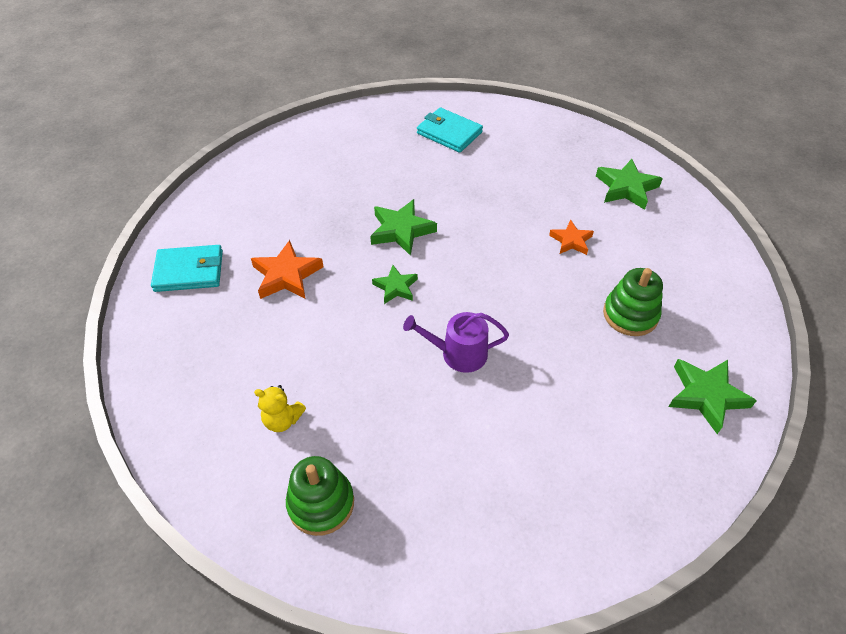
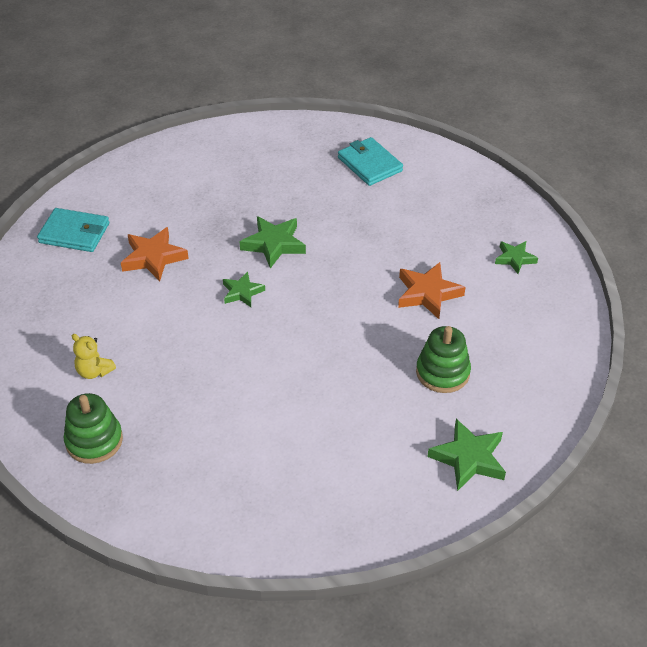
camera: 20 degrees right, 5 degrees down
purple watering can [403,312,509,373] -> none
orange star [549,220,594,255] -> orange star [398,262,465,319], size x1.57
green star [596,159,663,210] -> green star [495,241,538,274], size x0.64

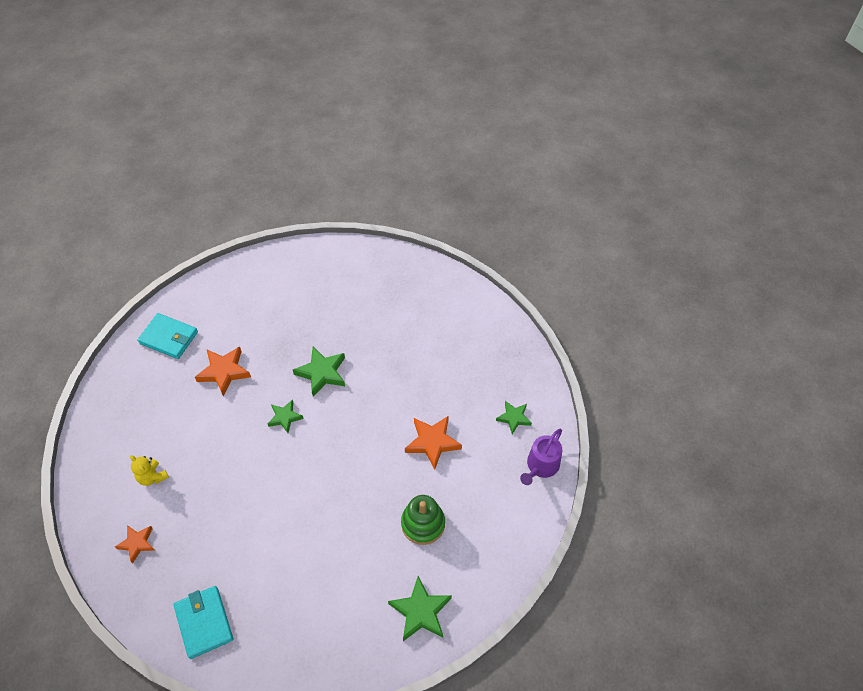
camera: 10 degrees right, 10 degrees up
green stacking toy [63,393,123,464] -> orange star [115,525,154,563]
turquoise wallet [338,137,403,186] -> turquoise wallet moved to [173,586,233,659]
none -> purple watering can [520,429,562,485]

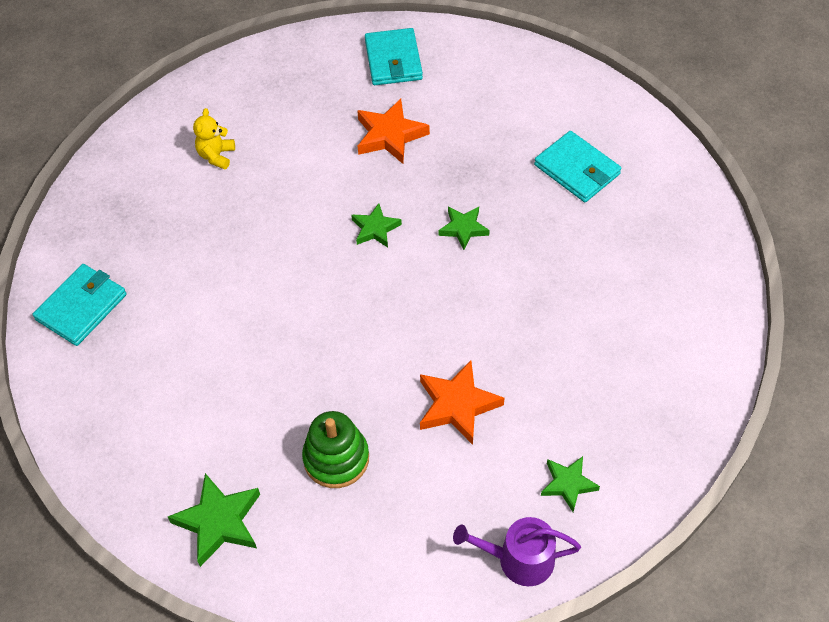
camera: 60 degrees right, 0 degrees up
orange star [115,525,154,563] -> none
green star [293,347,345,397] -> green star [438,207,490,250], size x0.64
none -> turquoise wallet [534,131,621,202]

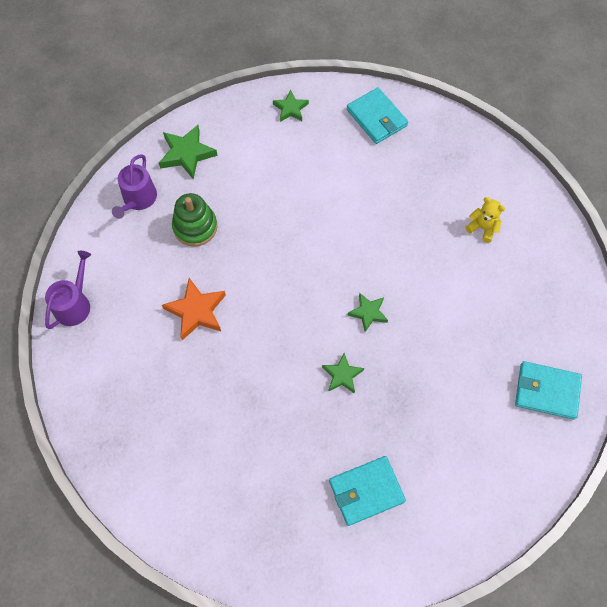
camera: 110 degrees right, 10 degrees up
orange star [357,99,430,164] -> none
green star [541,456,600,512] -> green star moved to [273,90,309,122]
none -> purple watering can [112,154,157,219]

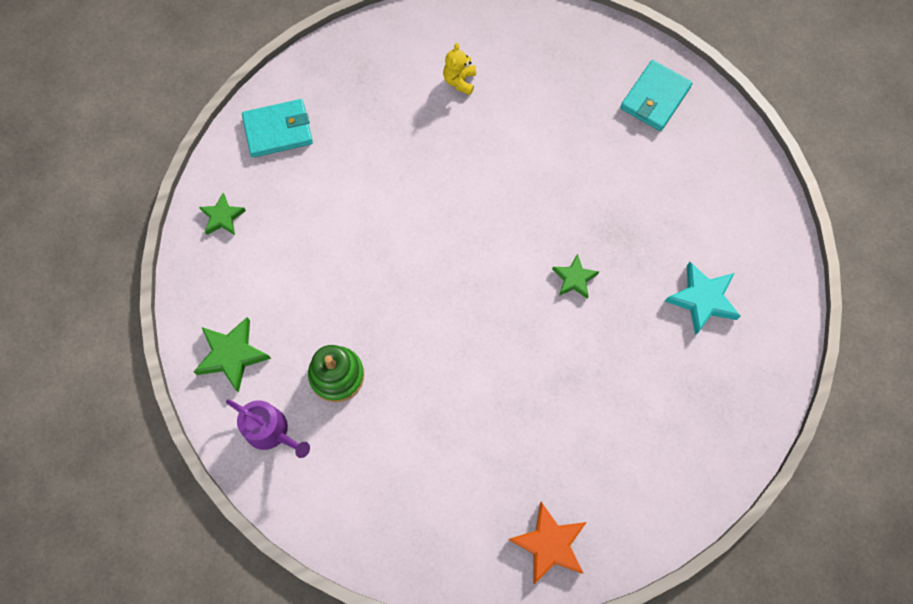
camera: 70 degrees left, 5 degrees up
purple watering can [45,251,91,329] -> none
orange star [162,278,226,340] -> orange star moved to [508,502,587,584]
turquoise wallet [329,456,406,526] -> turquoise star [665,262,741,336]
green star [348,293,388,332] -> none
yellow teddy bear [465,197,505,243] -> yellow teddy bear turned 45 degrees counterclockwise [443,43,476,95]

